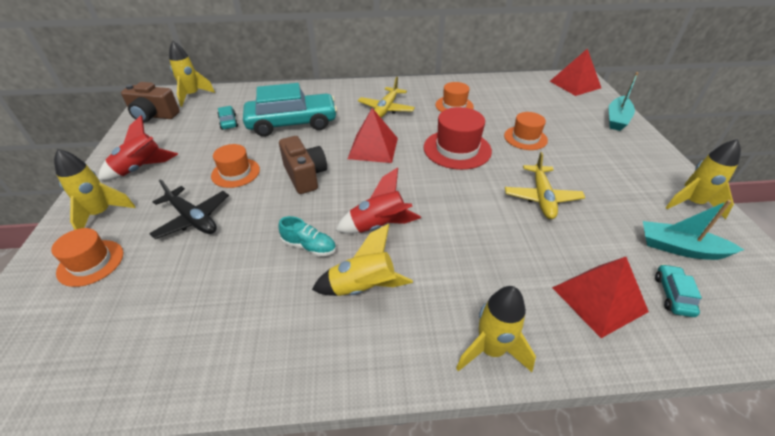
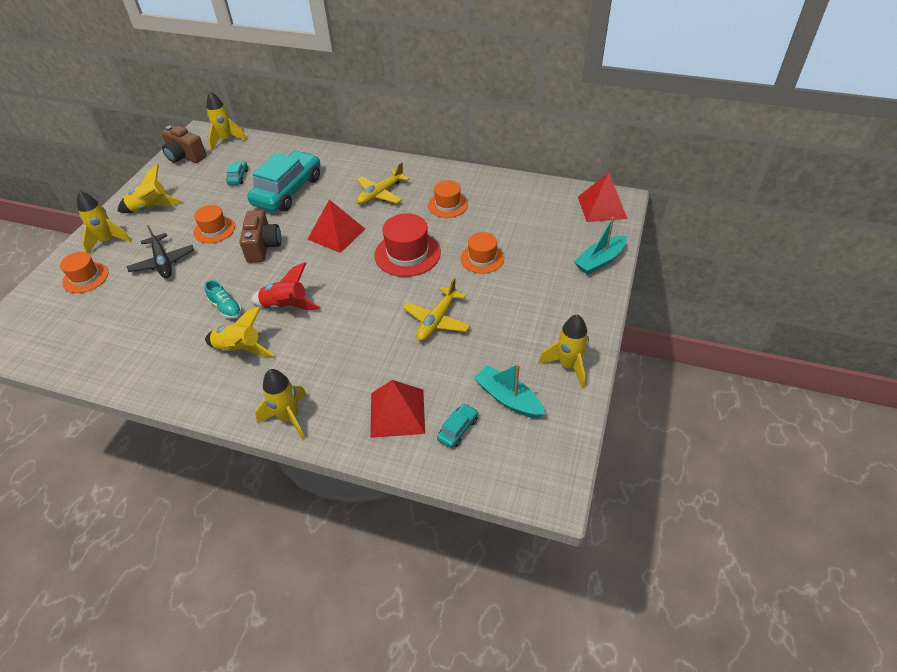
camera: 25 degrees right, 5 degrees up
red rocket [98,115,178,180] -> yellow rocket [118,164,182,213]
turquoise car [243,83,337,137] -> turquoise car turned 75 degrees counterclockwise [247,151,320,212]

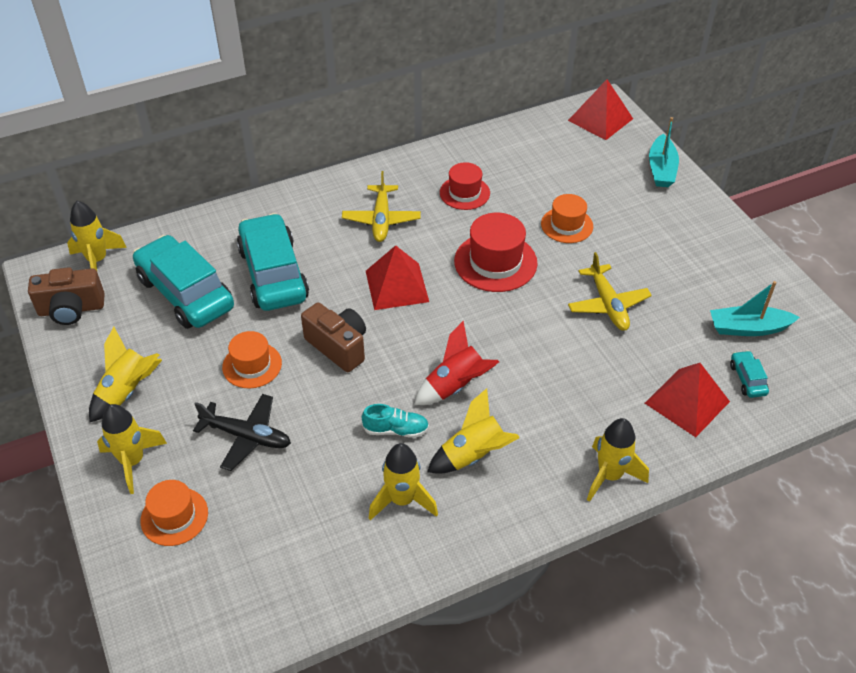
camera: 45 degrees left, 0 degrees up
turquoise car [226,161,248,185] -> turquoise car [133,235,234,329], size x2.41
orange hat [428,180,468,218] -> red hat [440,162,490,210]
yellow rocket [538,314,589,389] -> yellow rocket moved to [369,443,438,520]

